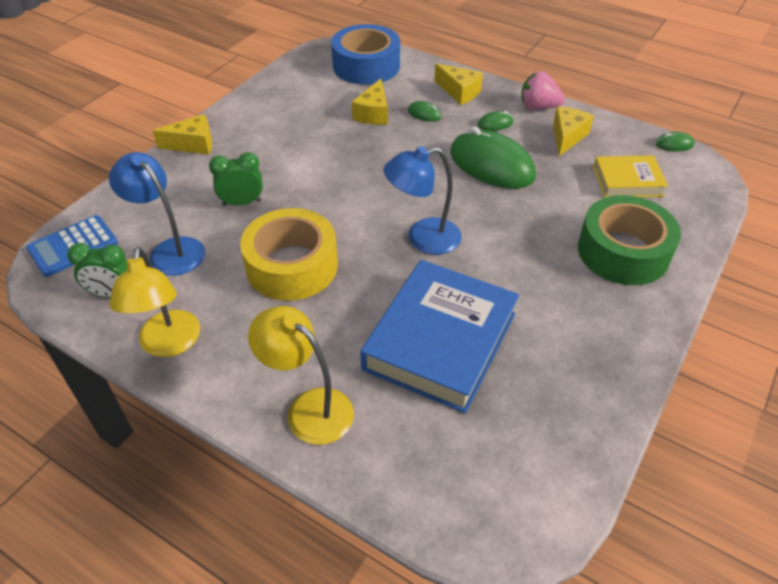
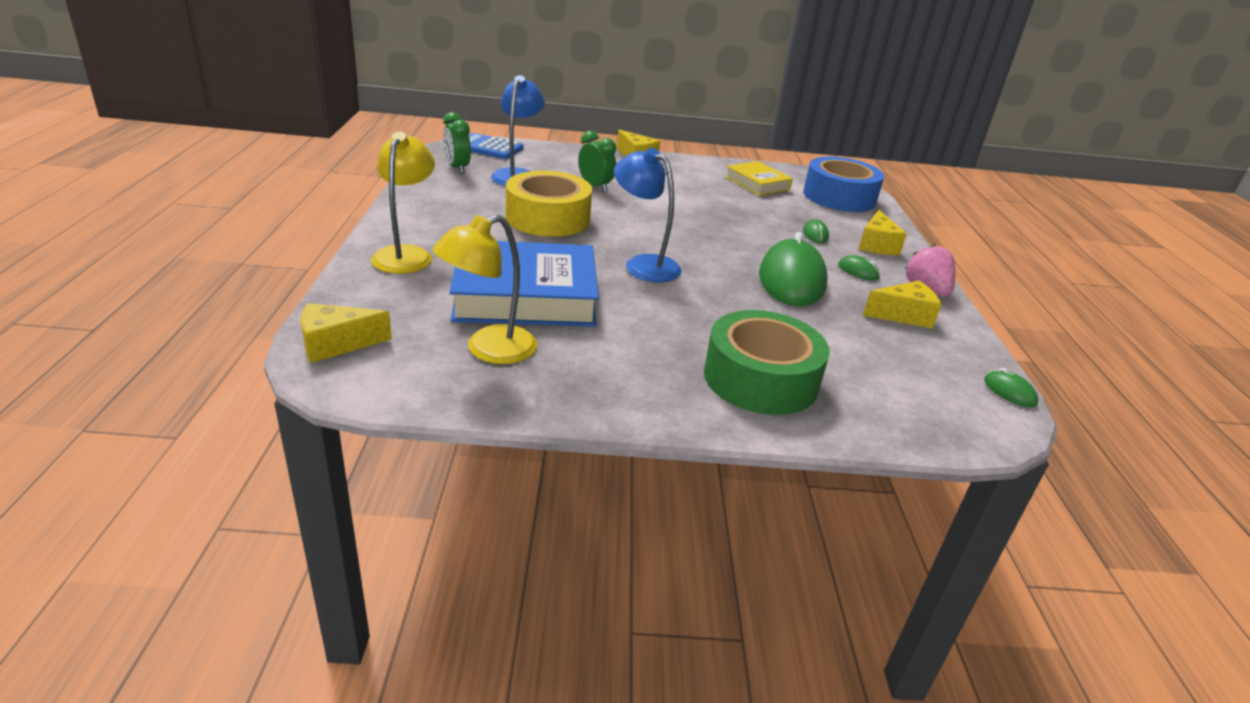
camera: 55 degrees right, 15 degrees down
yellow lamp [109,247,200,357] -> yellow lamp moved to [432,215,537,364]
yellow cheese [352,79,388,125] -> yellow cheese moved to [301,303,392,363]
yellow book [593,155,668,198] -> yellow book moved to [725,161,793,196]

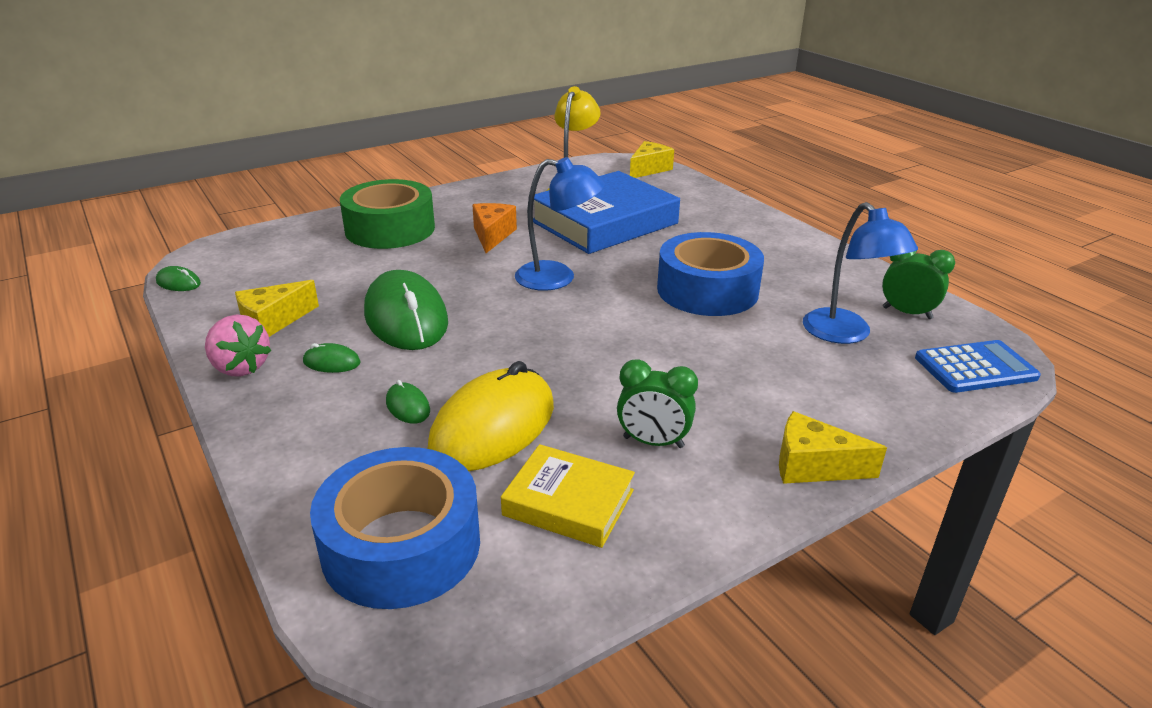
camera: 150 degrees right, 0 degrees up
yellow lamp [371,132,435,274] -> none
yellow tape [506,171,592,237] -> blue tape [657,232,764,316]
green clock [578,131,616,192] -> green clock moved to [617,359,698,448]
yellow cheese [859,210,907,255] -> none
none -> yellow mouse [428,361,554,471]
none -> orange cheese [472,203,517,253]

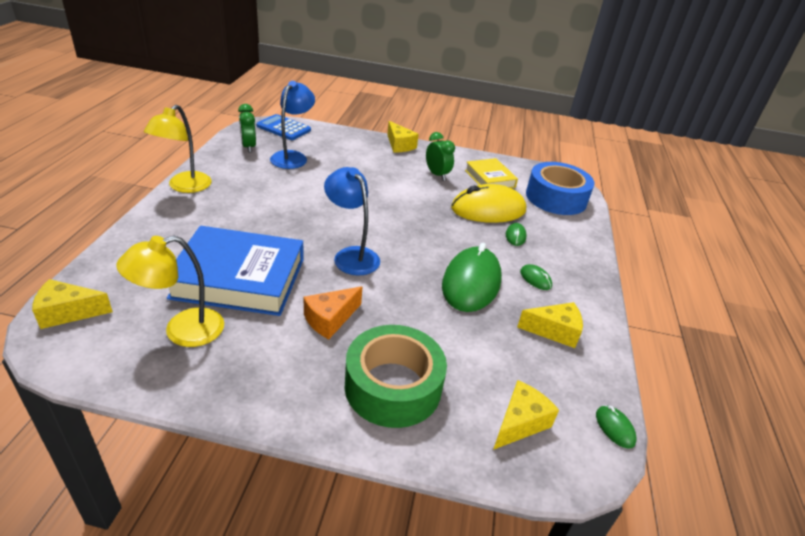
camera: 140 degrees left, 5 degrees up
pink strawberry [205,314,272,377] -> none
blue tape [657,232,764,316] -> none
none -> yellow lamp [144,105,212,193]
none -> yellow cheese [493,380,559,450]

